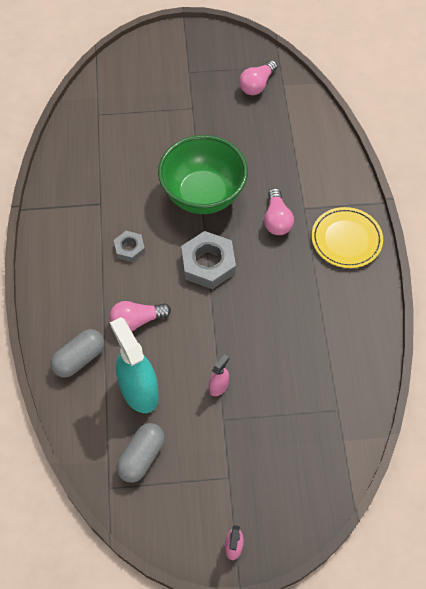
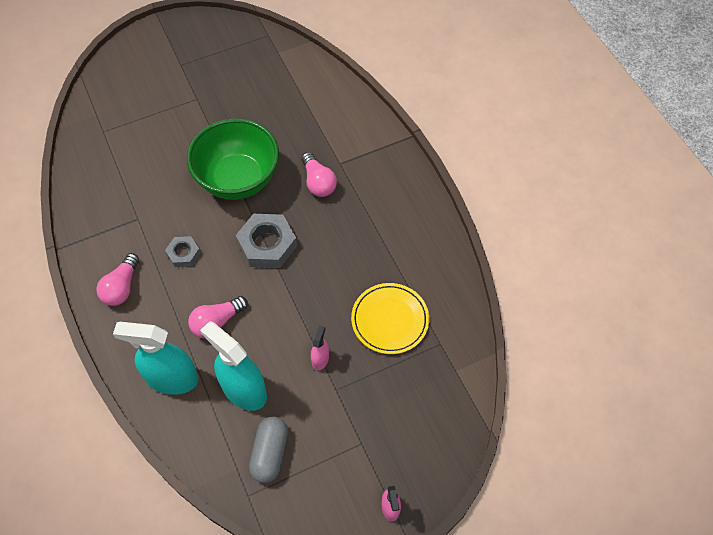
camera: 20 degrees left, 0 degrees up
grey capsule [50,329,105,378] -> turquoise spray bottle [113,322,198,395]
pink light bulb [239,60,277,95] -> pink light bulb moved to [96,253,139,306]
yellow plate [312,207,383,268] -> yellow plate moved to [351,283,429,354]

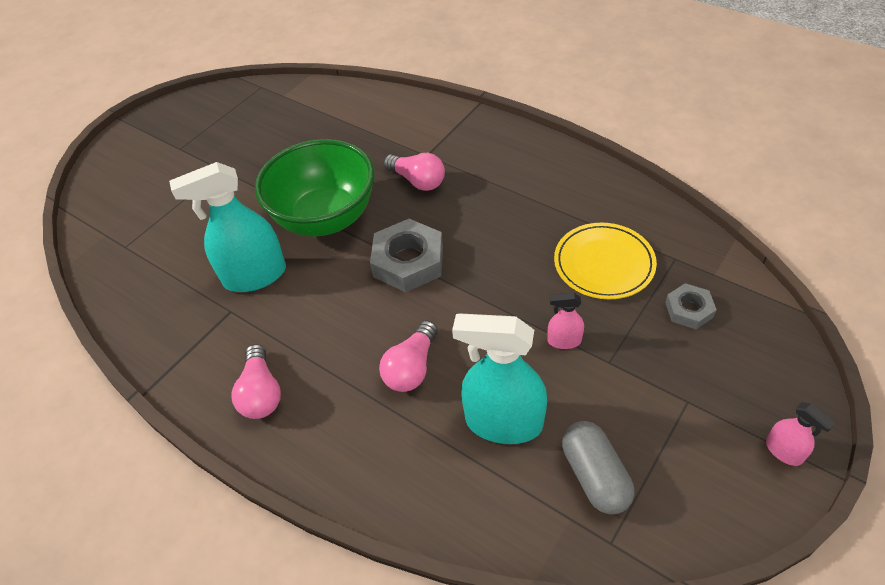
camera: 25 degrees left, 10 degrees down
turquoise spray bottle [113,322,198,395] -> turquoise spray bottle moved to [169,162,286,292]
grey nut [165,236,201,267] -> grey nut moved to [665,283,717,329]
pink spray bottle [311,325,329,370] -> pink spray bottle turned 75 degrees counterclockwise [547,293,584,349]

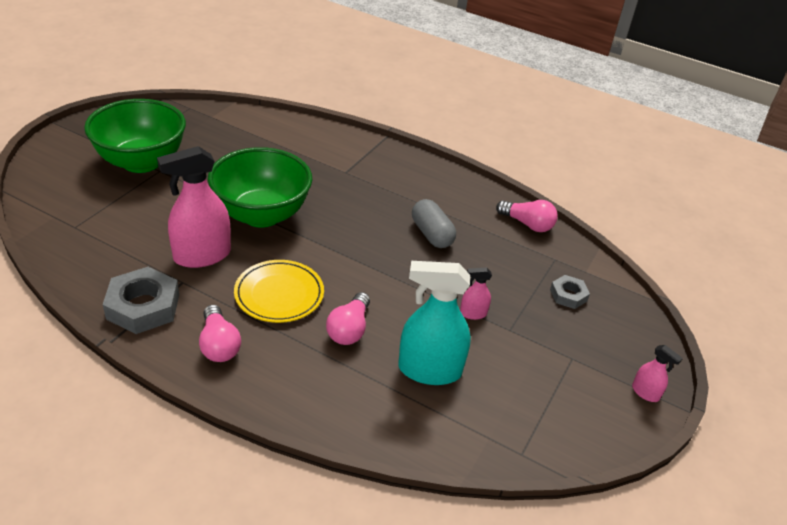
camera: 15 degrees left, 10 degrees down
turquoise spray bottle [169,162,286,292] -> pink spray bottle [157,146,231,268]
grey nut [370,219,443,292] -> grey nut moved to [103,267,179,334]
pink light bulb [383,153,445,191] -> pink light bulb moved to [496,200,558,232]
yellow plate [554,223,657,299] -> yellow plate moved to [234,260,324,323]
grey capsule [562,421,634,514] -> grey capsule moved to [412,199,456,248]
none -> green bowl [84,99,186,173]

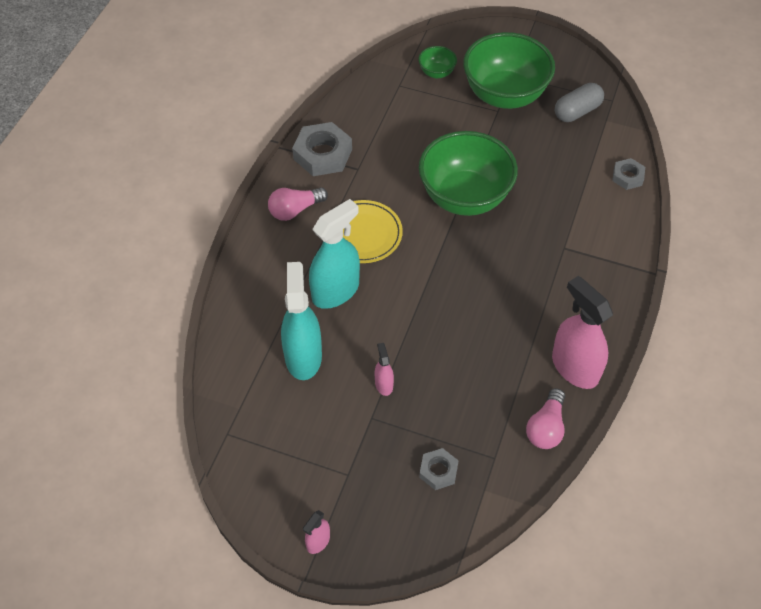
camera: 85 degrees right, 15 degrees up
pink spray bottle [157,146,231,268] -> pink spray bottle moved to [552,276,613,389]
pink light bulb [326,292,370,345] -> turquoise spray bottle [309,199,360,309]
grey capsule [412,199,456,248] -> grey capsule moved to [555,83,604,122]
none -> green bowl [418,46,457,78]
none -> grey nut [612,158,645,190]

